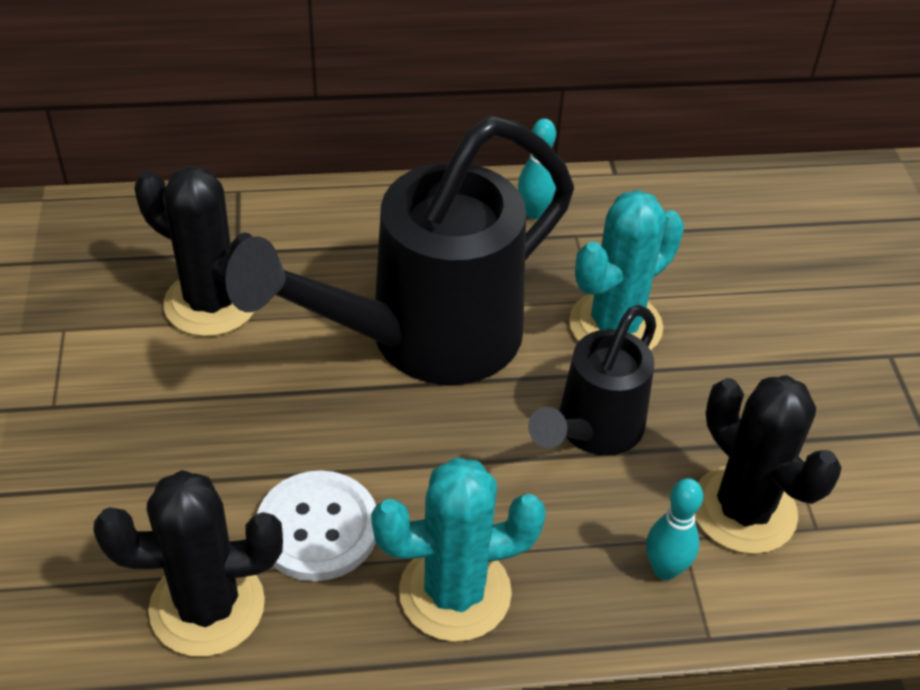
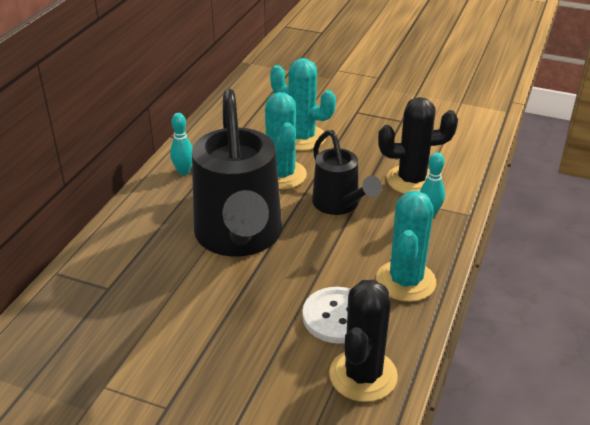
camera: 60 degrees left, 10 degrees down
black cactus [134,166,255,337] -> none
none -> turquoise cactus [270,58,336,151]

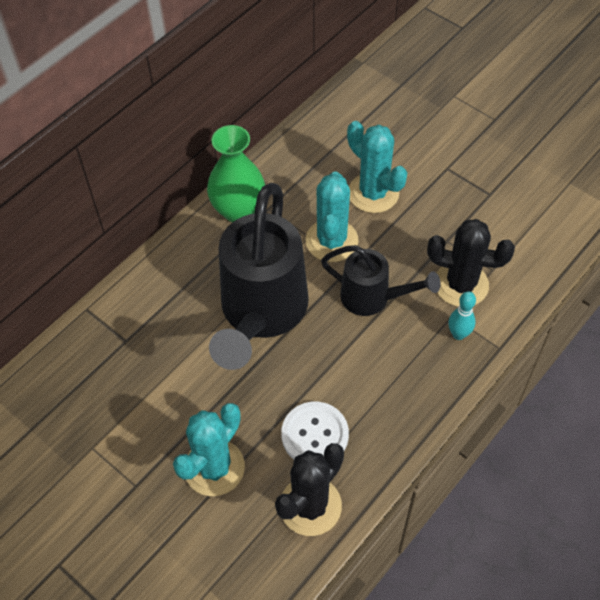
camera: 20 degrees right, 20 degrees up
turquoise bowling pin [170,113,193,175] -> green vase [207,125,265,222]
black watering can [312,130,382,215] -> black watering can turned 60 degrees counterclockwise [321,245,441,316]
turquoise cactus [376,191,436,302] -> turquoise cactus moved to [173,403,245,496]

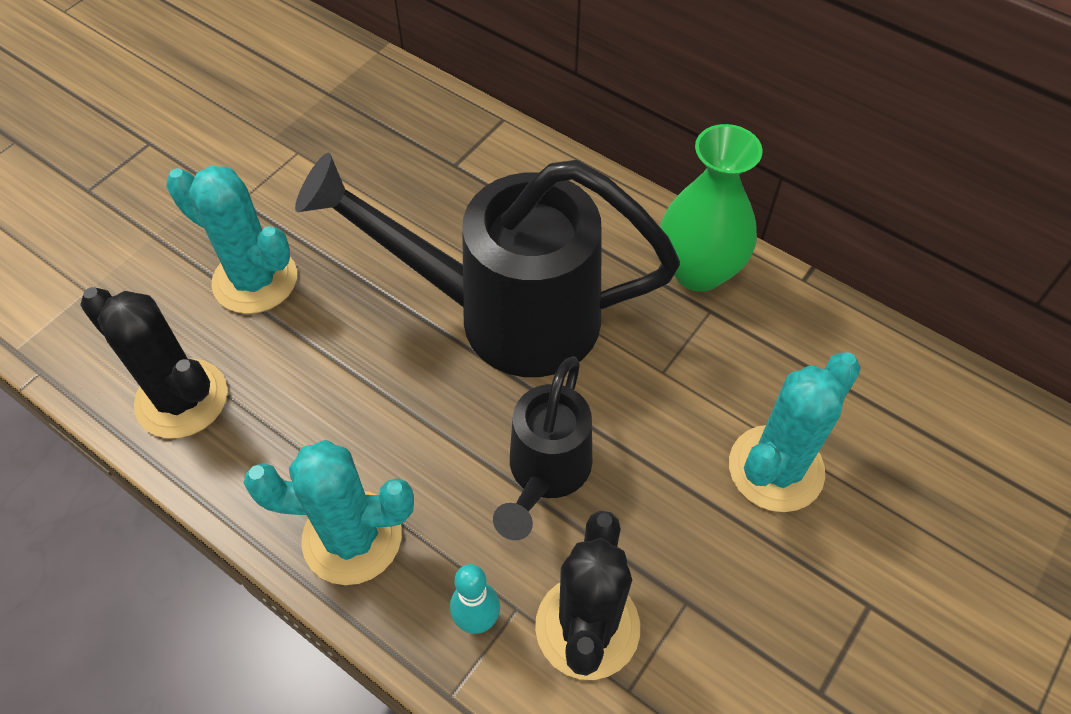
camera: 85 degrees right, 0 degrees up
white button [281,402,349,459] -> none
turquoise cactus [305,171,359,262] -> turquoise cactus moved to [244,440,414,585]

